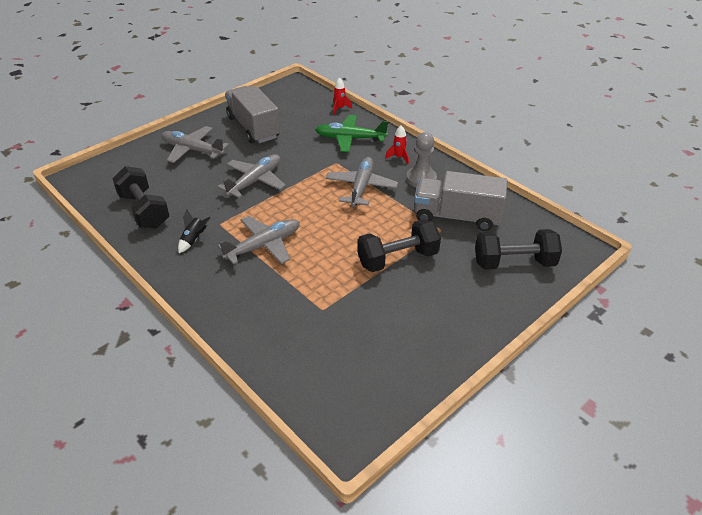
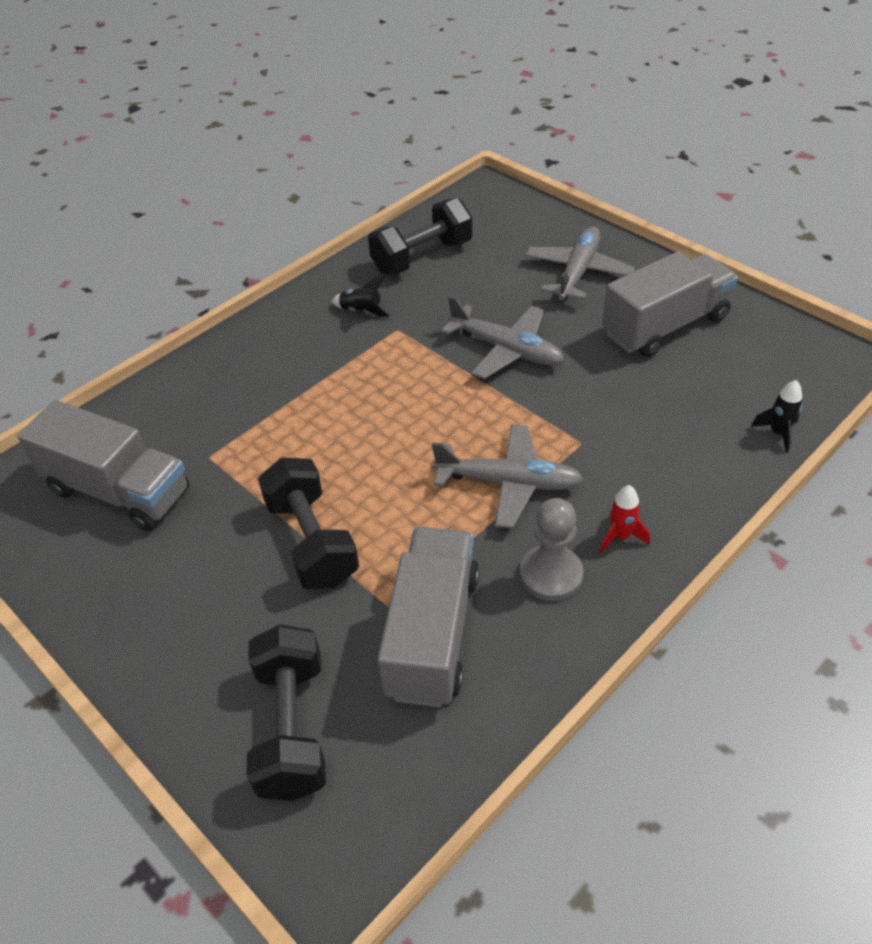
camera: 90 degrees right, 5 degrees up
grey plane [217,216,300,265] -> none
green plane [315,115,388,152] -> none
red rocket [333,78,352,115] -> black rocket [751,380,802,453]
none -> grey truck [17,400,190,531]

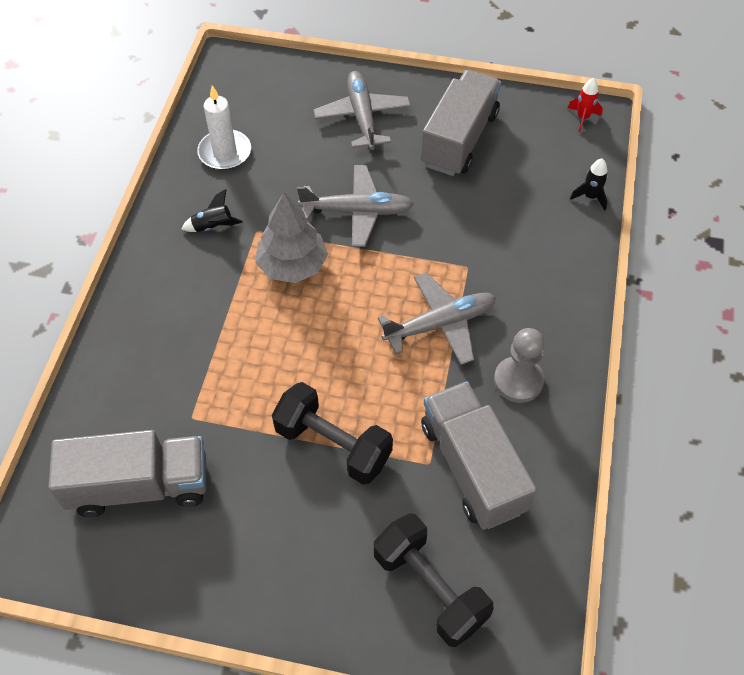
camera: 35 degrees left, 10 degrees up
black dumbbell [368,198,472,275] -> white candle [197,85,251,170]
red rocket [600,485,650,553] -> red rocket moved to [568,78,603,132]
none -> grey tree [255,193,328,283]

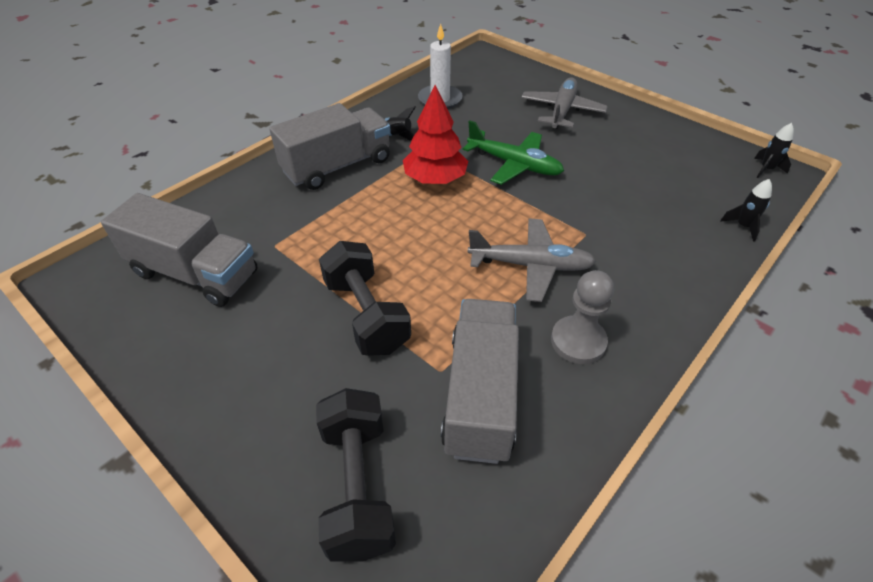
camera: 30 degrees right, 10 degrees down
grey tree [255,193,328,283] -> red tree [403,85,468,184]
grey plane [297,165,414,247] -> green plane [463,120,564,185]
grey truck [421,70,501,176] -> grey truck moved to [269,103,391,190]
red rocket [568,78,603,132] -> black rocket [754,123,794,178]

